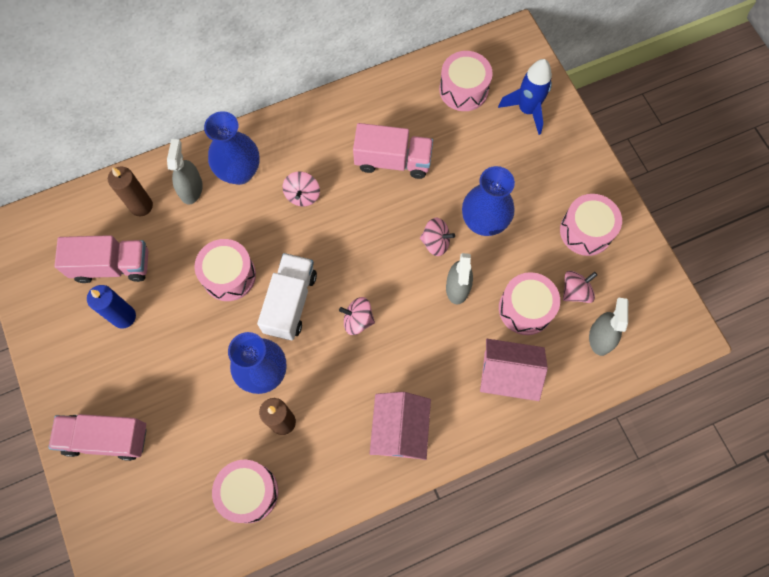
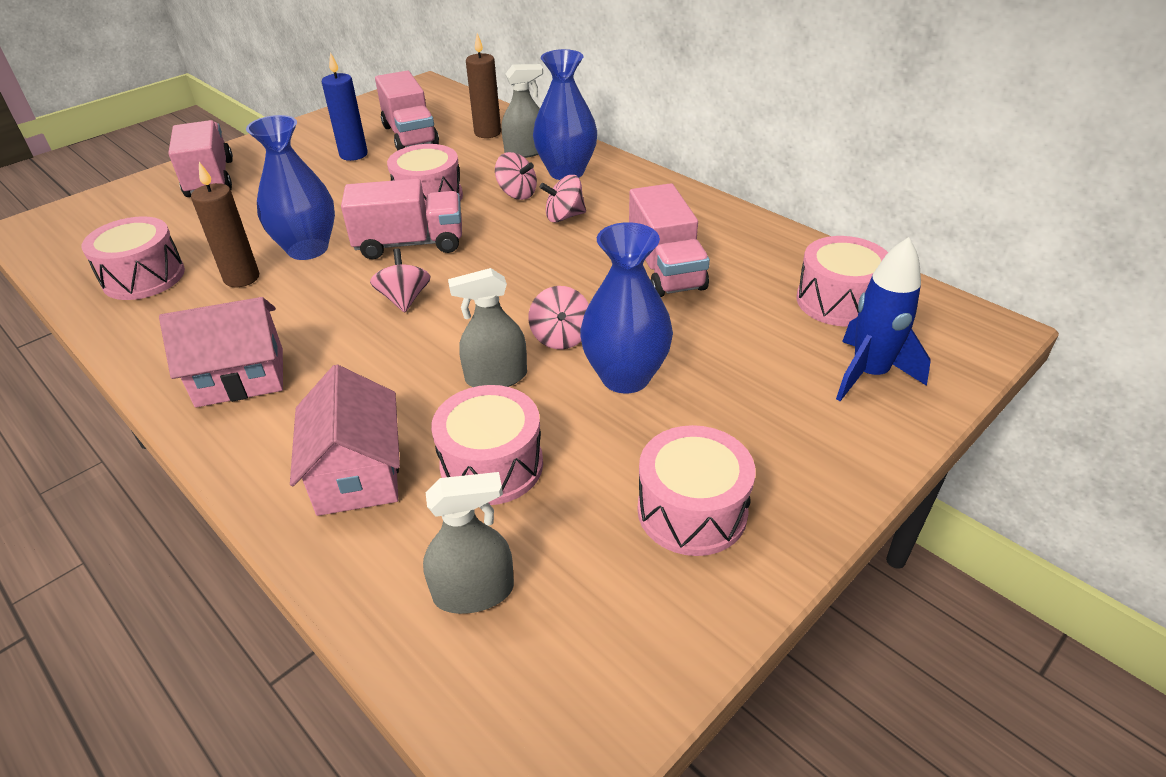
camera: 70 degrees right, 30 degrees down
white truck [257,253,317,340] -> pink truck [341,179,462,259]
pink spinning top [563,271,597,303] -> pink spinning top moved to [495,152,537,200]

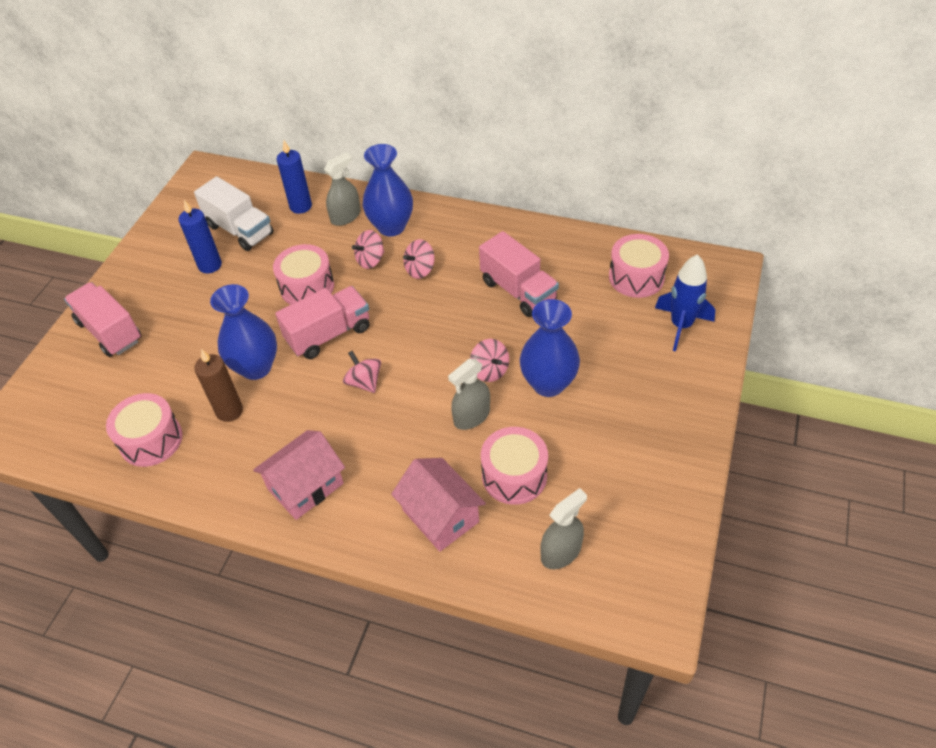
camera: 25 degrees left, 10 degrees up
pink truck [375,71,439,150] -> white truck [194,176,273,251]
brown candle [466,33,501,138] -> blue candle [277,141,312,214]
pink spinning top [495,152,537,200] -> pink spinning top turned 135 degrees clockwise [352,230,384,269]
pink drum [637,425,756,556] -> none

